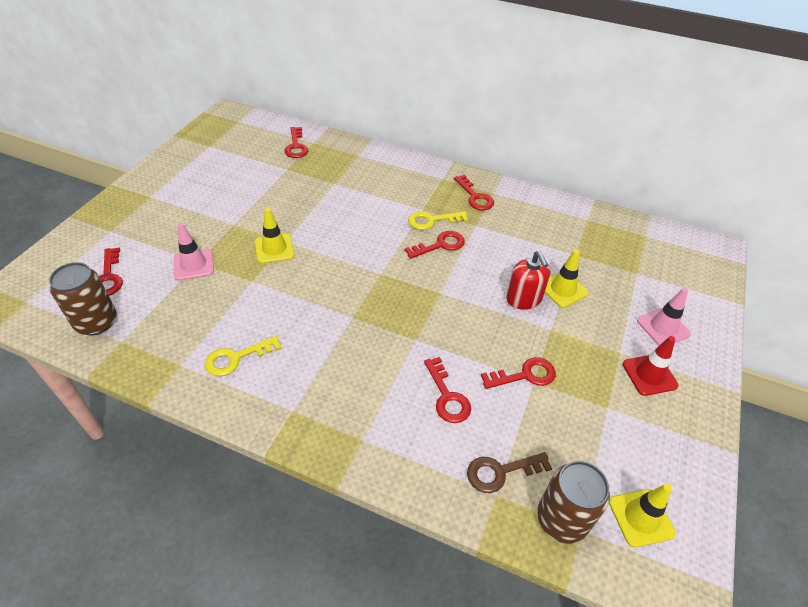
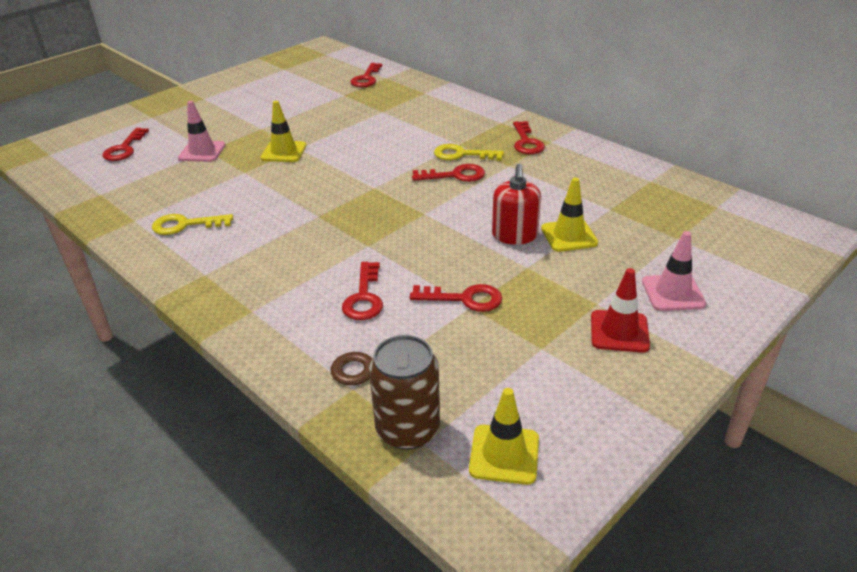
camera: 25 degrees right, 10 degrees down
brown can [49,262,117,335] -> none

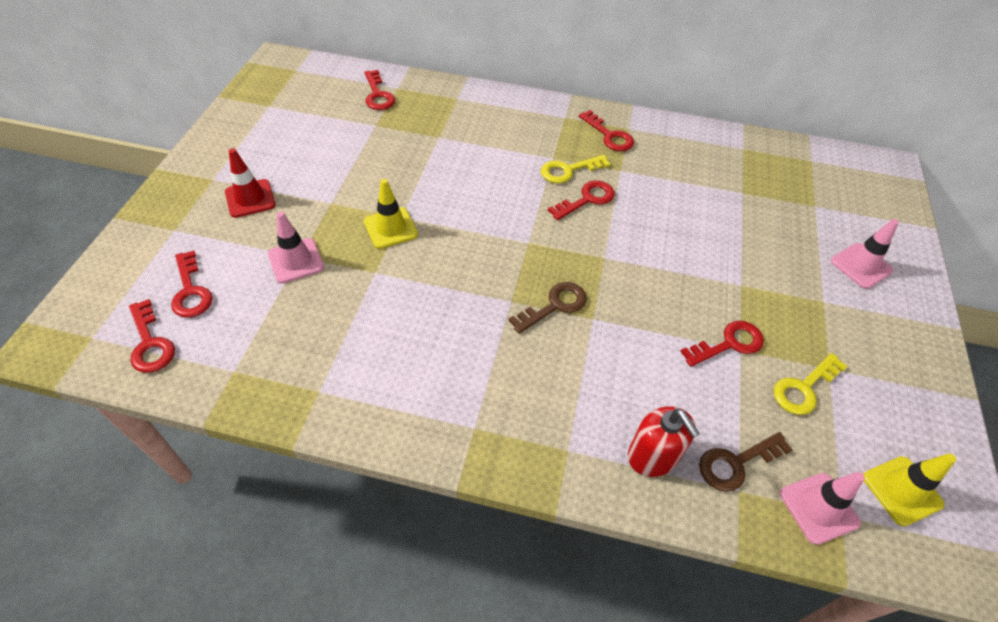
camera: 35 degrees left, 15 degrees up
yellow key [152,214,233,235] -> yellow key moved to [773,353,848,415]
red key [342,262,383,320] -> red key moved to [129,299,175,373]
brown can [369,335,440,450] -> pink traffic cone [780,472,865,545]
red soap dispenser [492,164,541,245] -> red soap dispenser moved to [628,406,700,477]
yellow traffic cone [541,178,598,252] -> none
red traffic cone [591,268,650,353] -> red traffic cone moved to [225,148,276,218]
none -> brown key [508,282,587,334]

